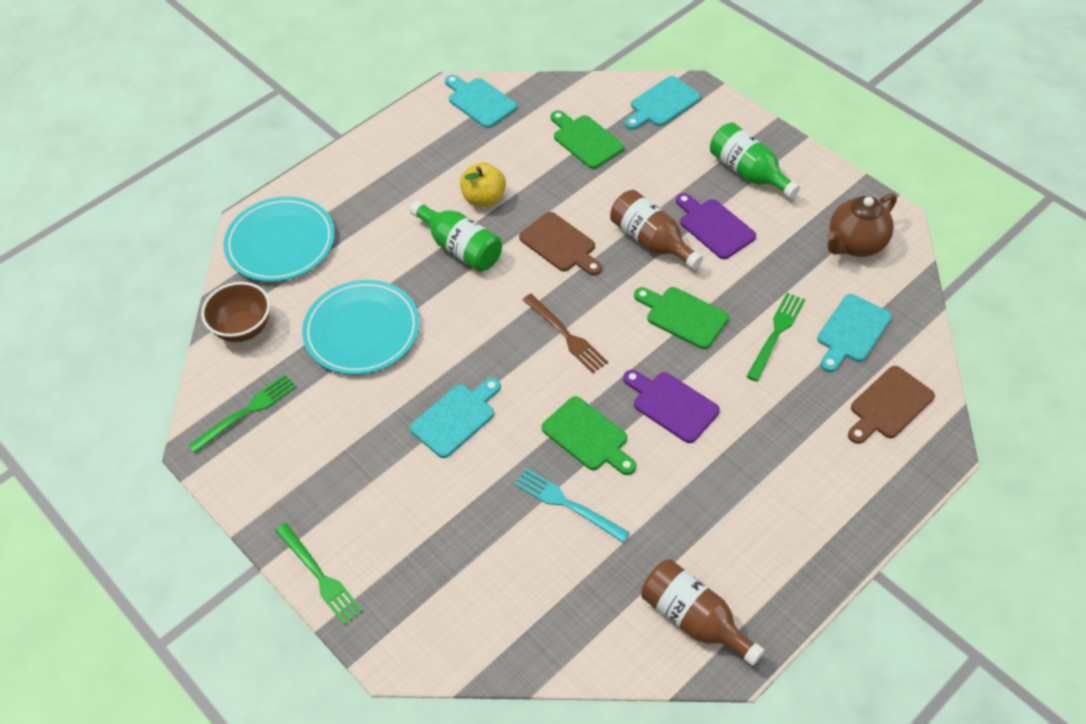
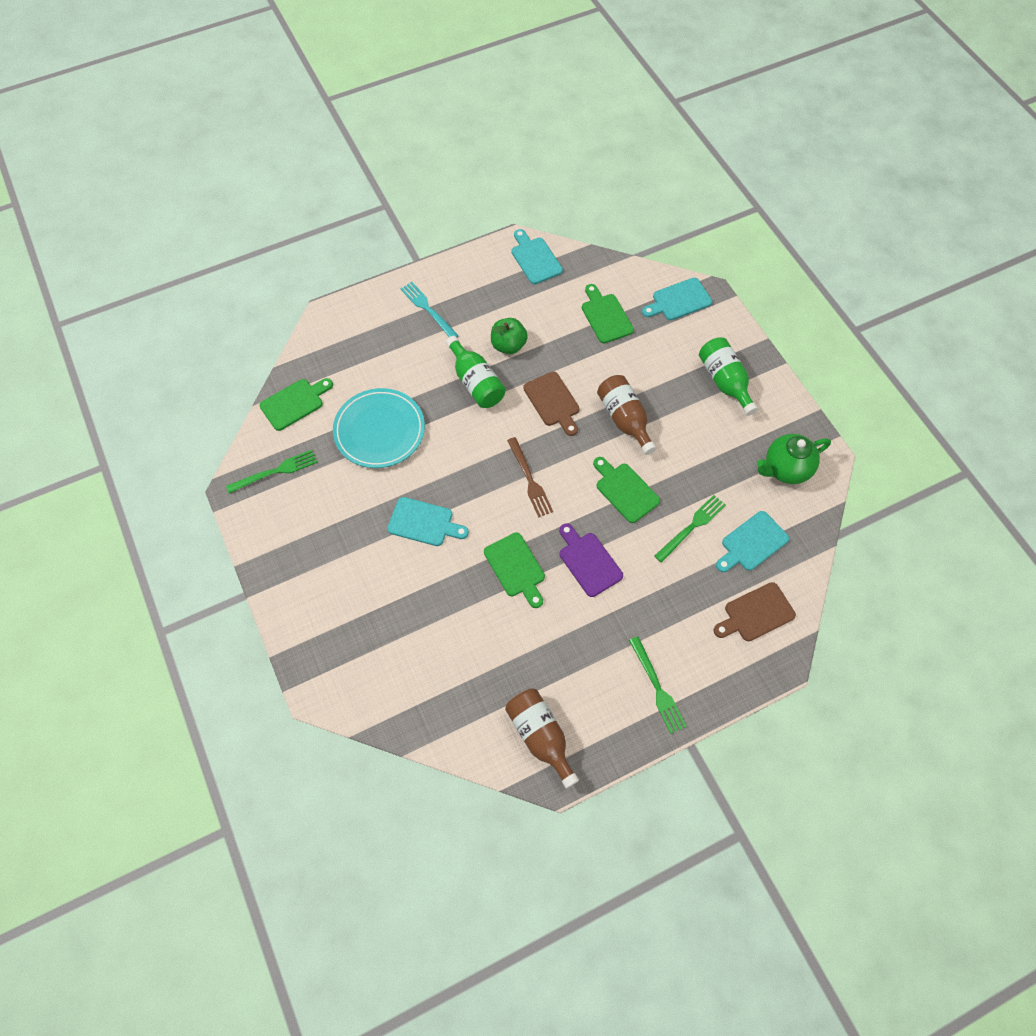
camera: 15 degrees right, 10 degrees up
brown bowl [201,282,270,342] -> green cutting board [259,378,333,431]
turquoise plate [223,197,335,282] -> none
green fork [275,523,363,625] -> green fork moved to [629,636,687,734]
turquoise cutting board [410,378,501,458] -> turquoise cutting board turned 45 degrees clockwise [387,497,469,546]
yellow apple [460,162,506,207] -> green apple [491,318,528,354]
turquoise fork [514,468,630,543] -> turquoise fork moved to [400,282,459,337]
purple cutting board [676,193,756,259] -> none
brown teapot [827,193,897,257] -> green teapot [757,434,831,484]

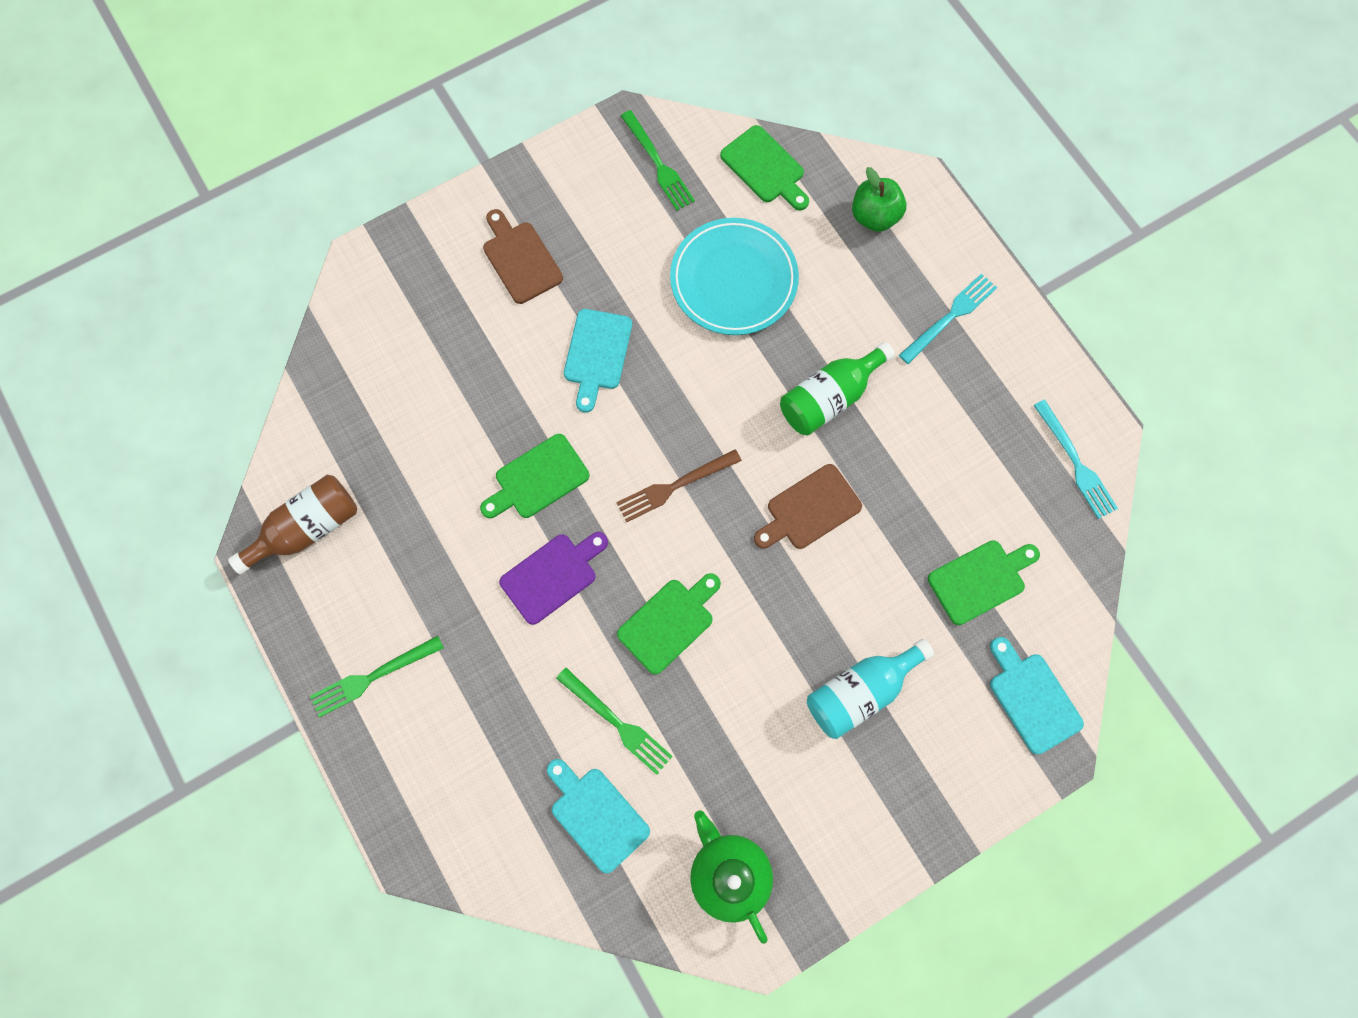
camera: 85 degrees right, 10 degrees up
green apple [491,318,528,354] -> green apple moved to [852,167,907,232]
turquoise cutting board [511,229,563,284] -> turquoise fork [1033,400,1118,519]
brown bottle [597,375,656,455] -> none
green bottle [699,337,758,416] -> none
brown cutting board [714,582,796,641] -> brown cutting board moved to [483,209,563,304]
none -> turquoise bottle [807,639,934,739]

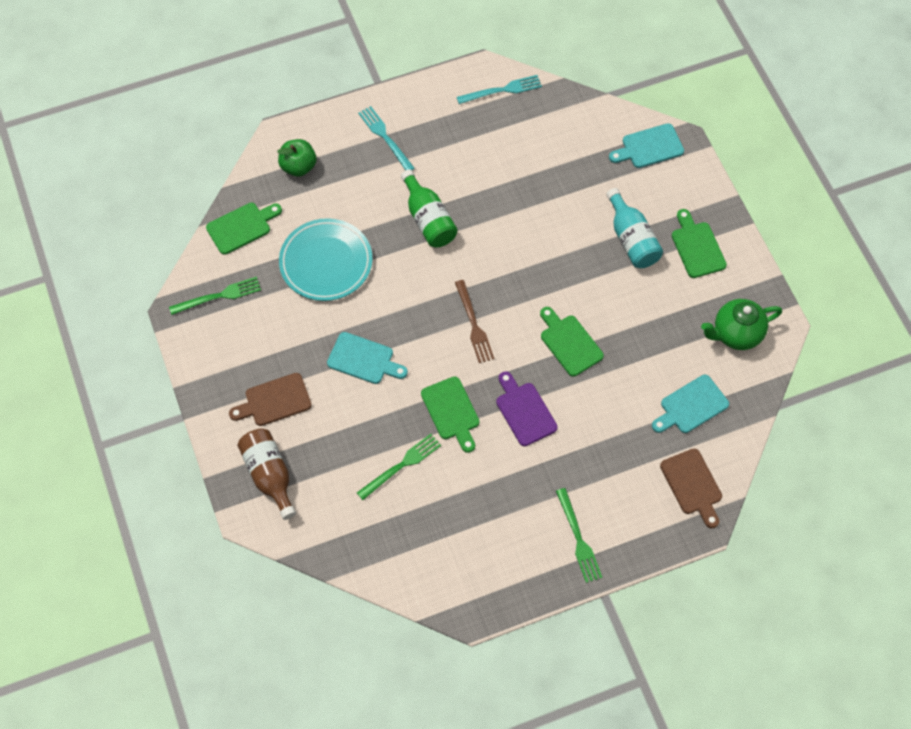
camera: 80 degrees left, 10 degrees down
brown bottle [228,475,357,574] -> brown bottle moved to [237,429,296,520]
green fork [556,668,673,775] -> green fork moved to [357,434,441,500]
brown cutting board [754,464,862,549] -> brown cutting board moved to [660,449,722,528]
green cutting board [928,540,1040,625] -> green cutting board moved to [672,209,727,278]

